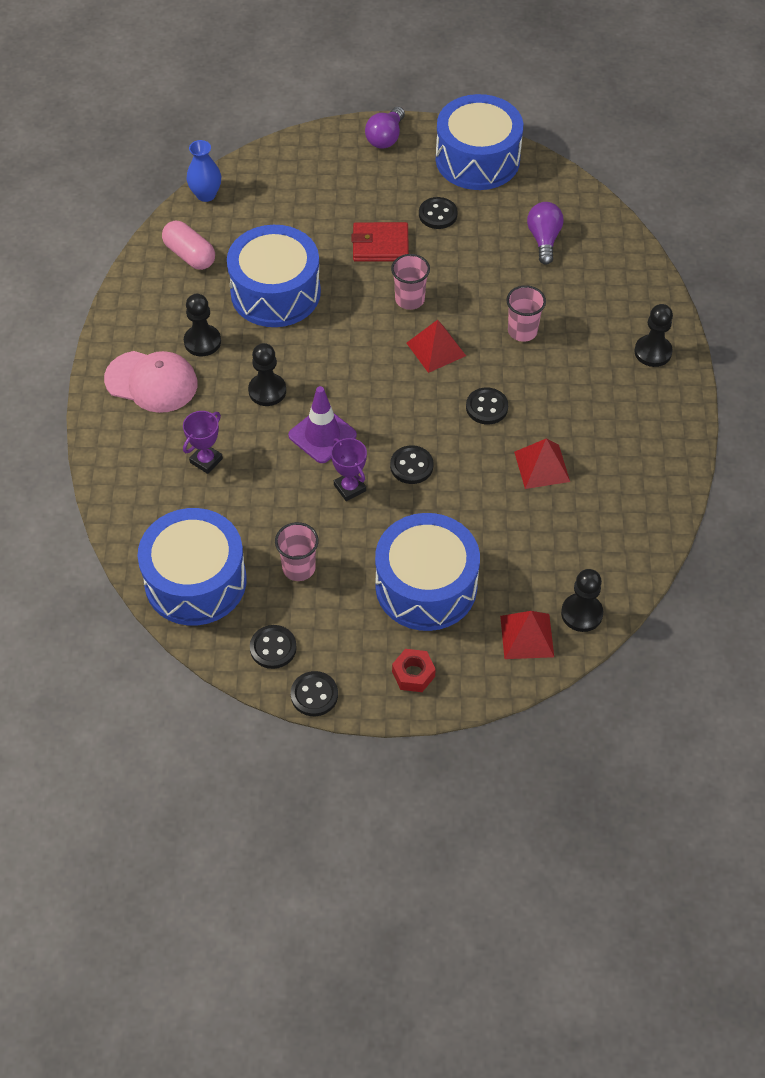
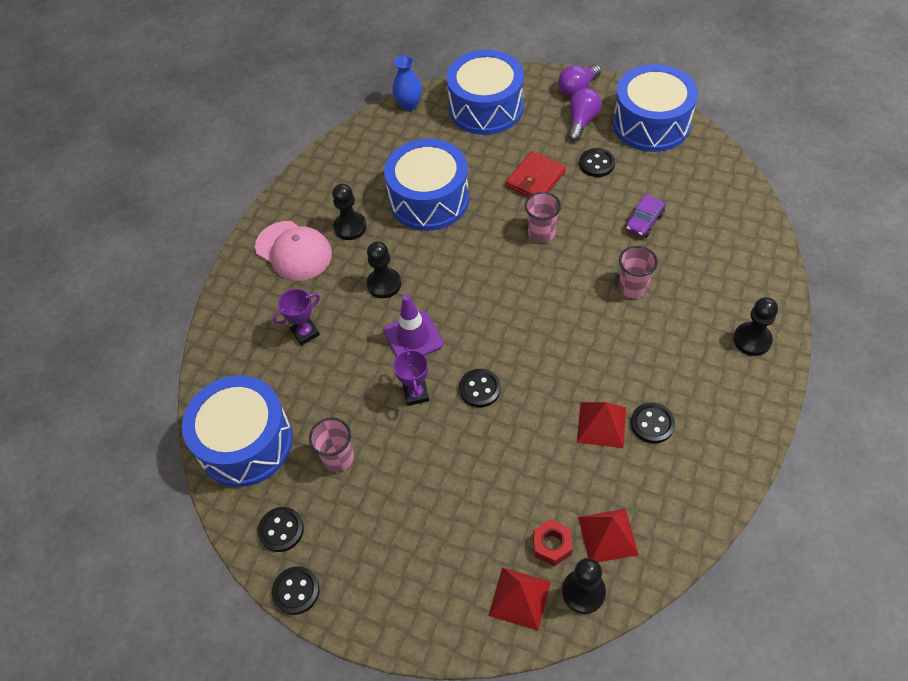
camera: 25 degrees right, 0 degrees up
pink capsule [162,221,215,270] -> none
red wallet [351,222,409,262] -> red wallet turned 75 degrees counterclockwise [506,151,566,197]
blue drum [375,513,480,631] -> blue drum moved to [447,50,524,135]
red nut [392,649,436,692] -> red nut moved to [533,519,573,566]
red pyramid [407,320,466,373] -> red pyramid moved to [578,509,639,562]
black button [466,387,508,424] -> black button moved to [631,402,675,443]
purple light bulb [527,202,564,265] -> purple light bulb moved to [568,88,602,141]
none -> purple car [625,194,665,237]

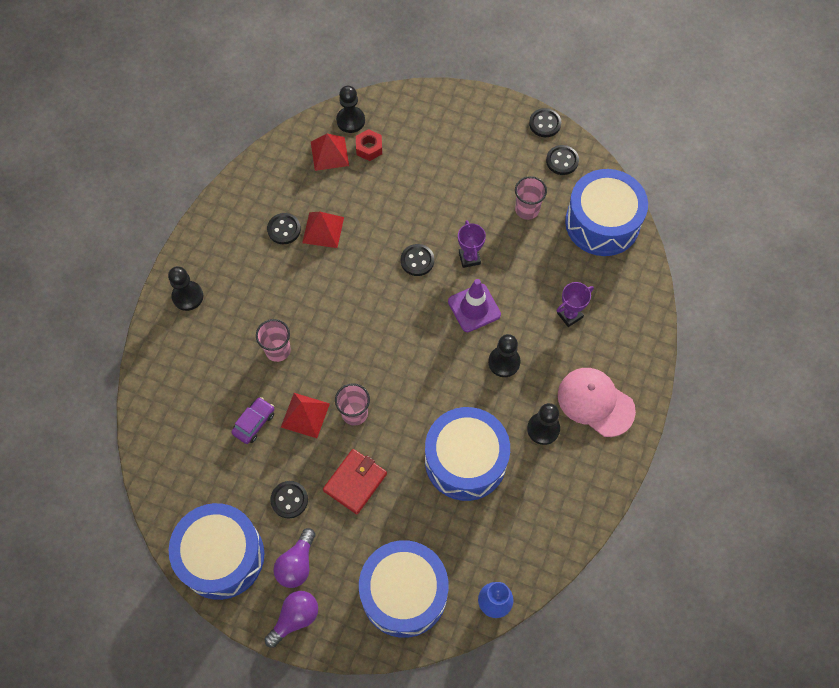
camera: 175 degrees right, 10 degrees up
red pyramid [488,567,551,631] -> red pyramid moved to [281,393,330,438]

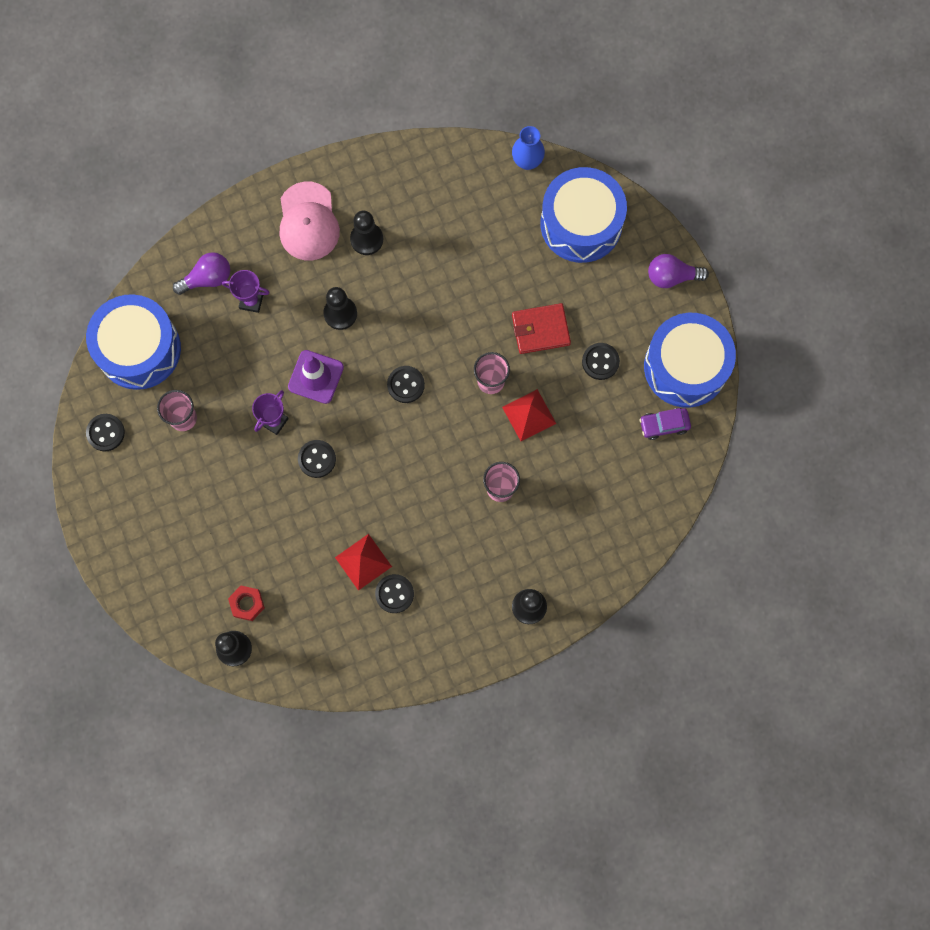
camera: 135 degrees left, 10 degrees up
purple car [231,397,275,444] -> purple car moved to [640,408,691,440]
purple light bulb [273,528,315,588] -> purple light bulb moved to [173,252,230,295]
red pyramid [311,134,349,171] -> none
blue drum [425,407,510,501] -> none
black button [529,108,561,137] -> black button moved to [387,366,425,403]

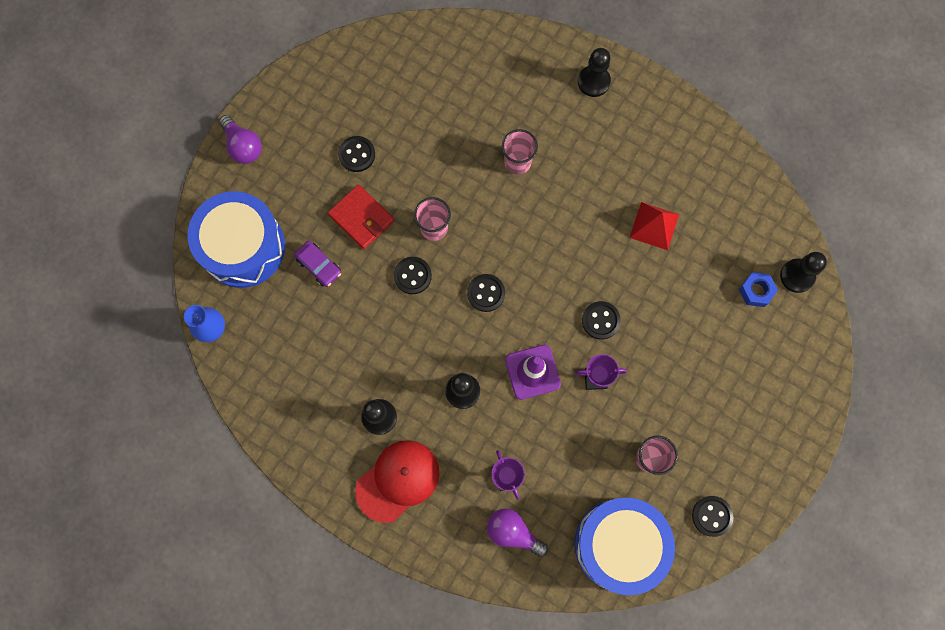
camera: 125 degrees left, 0 degrees up
red nut [228,585,265,621] -> blue nut [739,272,778,307]
pink cap [279,182,340,260] -> red cap [355,440,439,523]
black button [375,574,414,613] -> black button moved to [394,257,432,294]
red pyramid [502,389,556,441] -> none
purple car [640,408,691,440] -> purple car moved to [294,241,341,287]
blue drum [644,313,736,408] -> none

